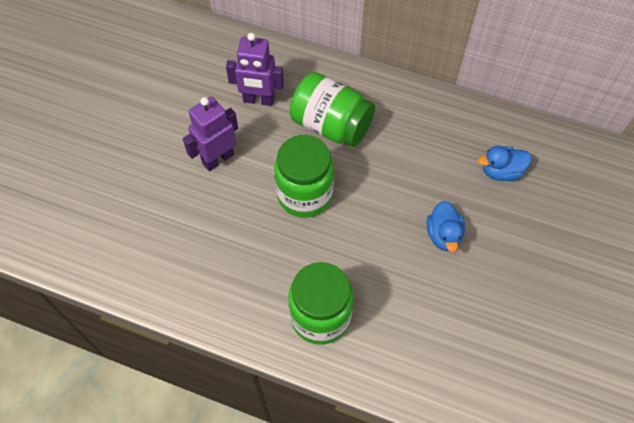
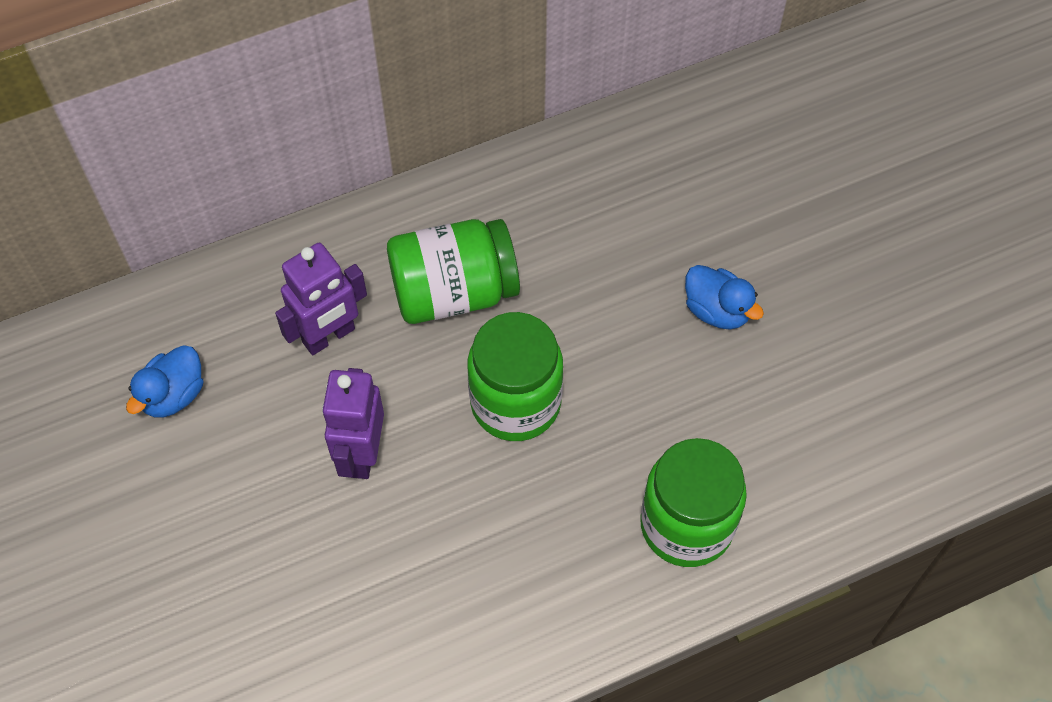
camera: 45 degrees left, 0 degrees up
blue duck [478,146,531,181] -> blue duck moved to [126,345,203,418]

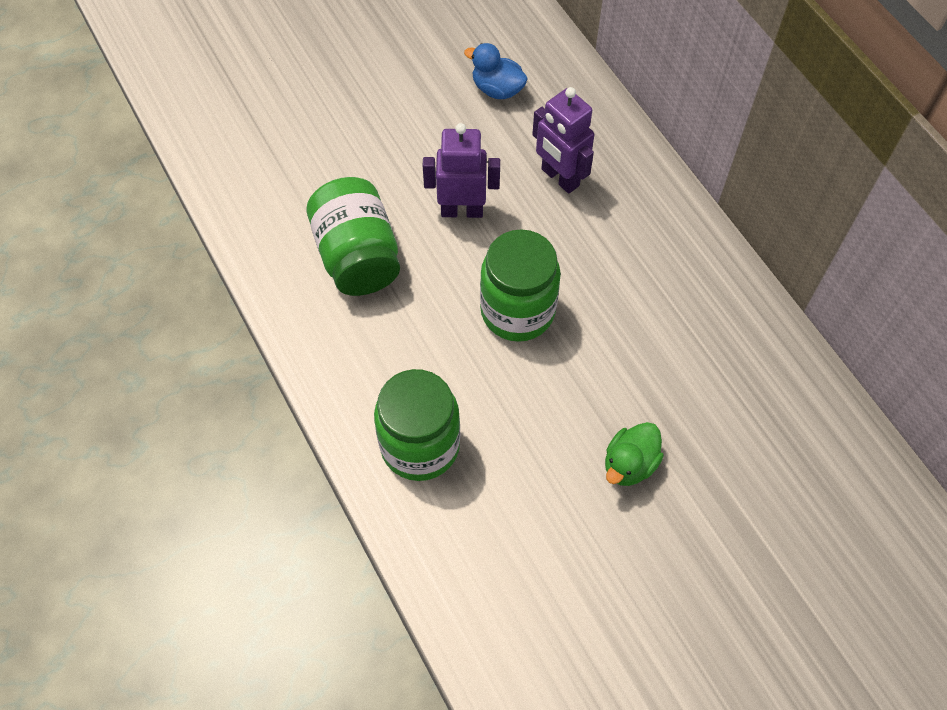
camera: 85 degrees right, 0 degrees up
green jar [387,219,520,324] -> green jar moved to [307,177,400,296]
blue duck [685,265,764,329] -> green duck [605,422,664,486]

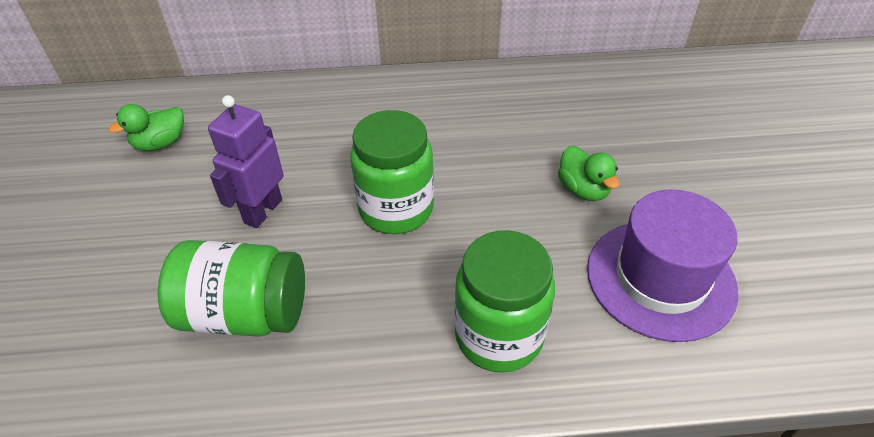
camera: 65 degrees left, 15 degrees down
blue duck [464,43,528,99] -> green duck [109,104,184,151]
purple robot [532,87,594,194] -> none
none -> purple hat [587,189,738,342]

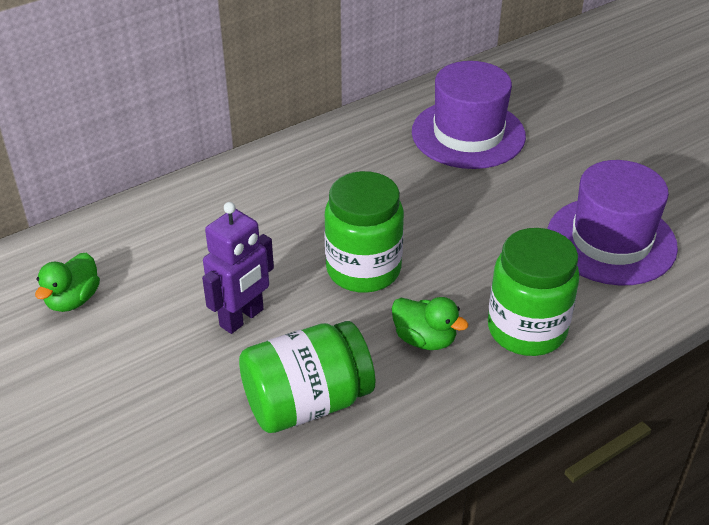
camera: 30 degrees left, 5 degrees down
purple robot [208,95,284,228] -> purple robot turned 135 degrees counterclockwise [202,202,274,334]
green duck [558,146,620,201] -> green duck moved to [392,297,469,350]
none -> purple hat [412,61,526,169]

